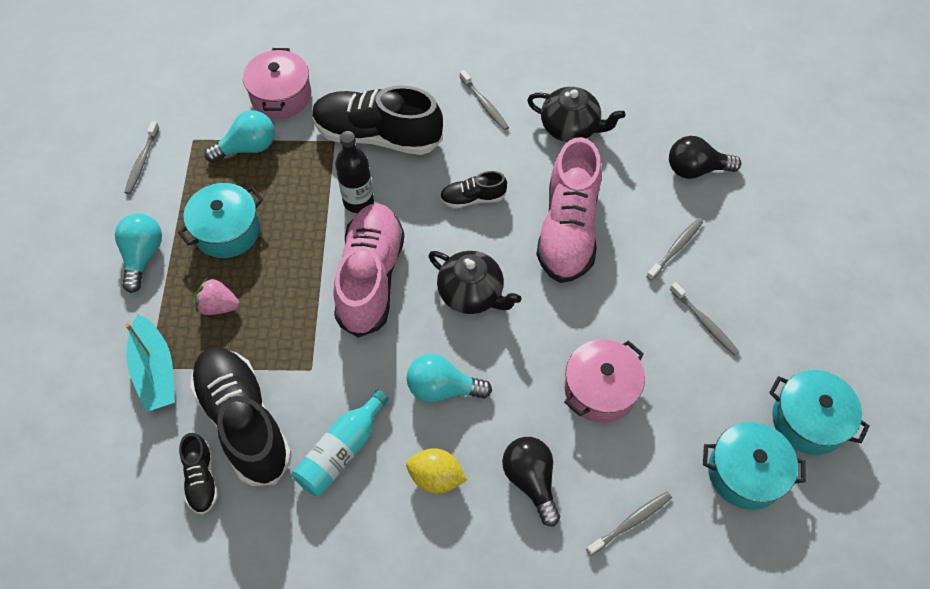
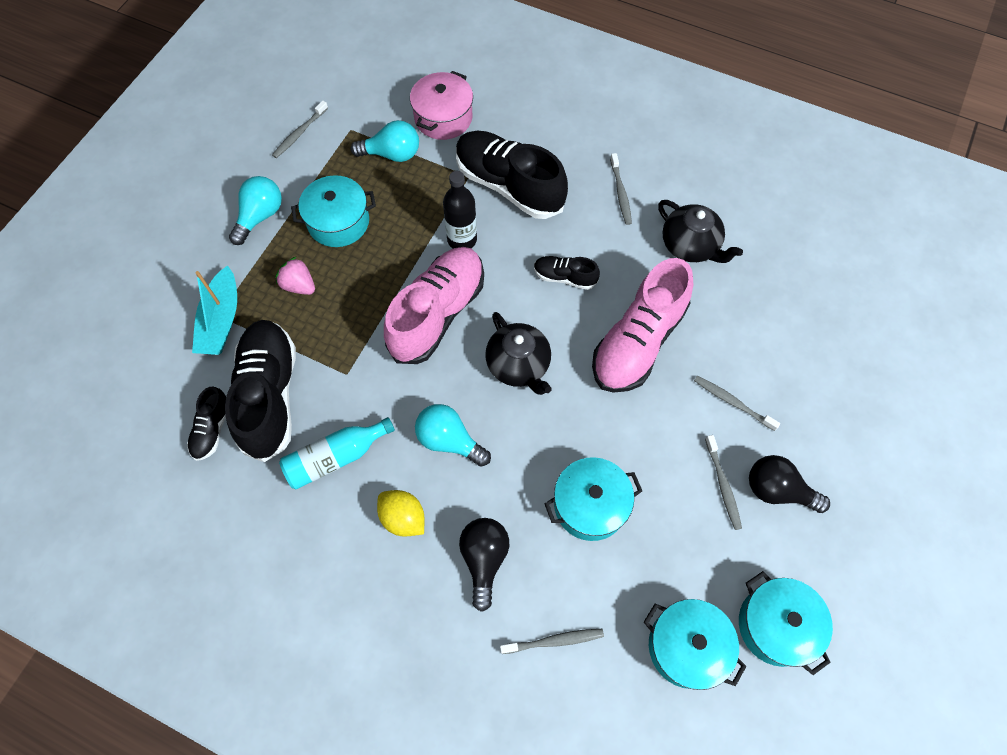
camera: 25 degrees right, 5 degrees up
pink pot [564,339,645,423] -> turquoise pot [544,457,642,541]
grey toothbrush [646,218,703,280] -> grey toothbrush turned 120 degrees counterclockwise [694,376,780,431]
black light bulb [669,136,741,179] -> black light bulb moved to [749,455,830,513]

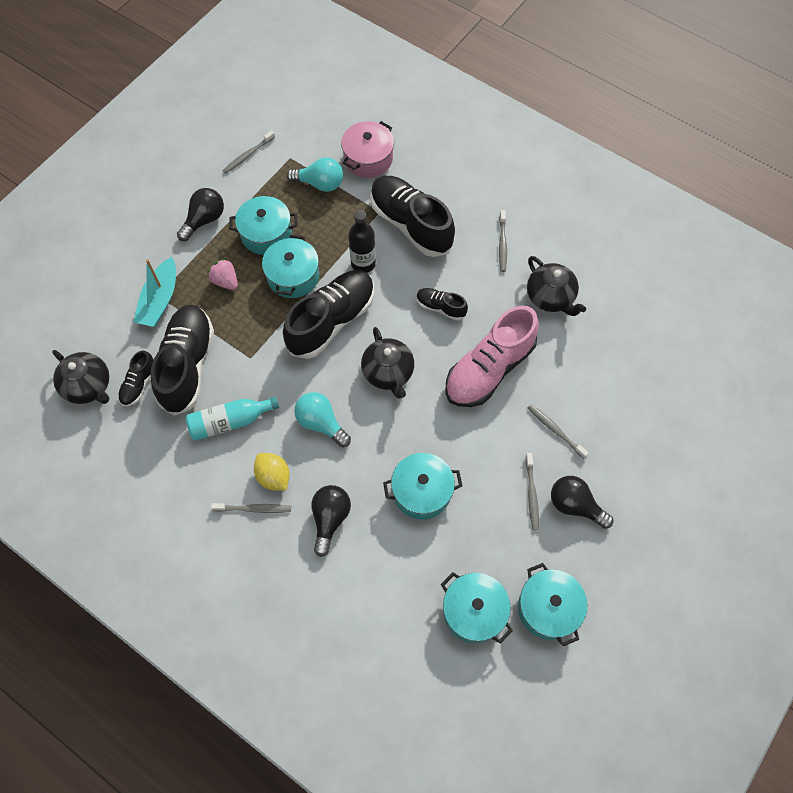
camera: 10 degrees right, 0 degrees up
turquoise light bulb [229,176,282,245] -> black light bulb [177,188,224,241]
pink shoe [384,247,484,364] -> black shoe [283,270,374,359]
grey toothbrush [500,629,604,654] -> grey toothbrush moved to [211,503,291,513]
none -> black teapot [52,350,109,404]
none -> turquoise pot [262,235,319,298]

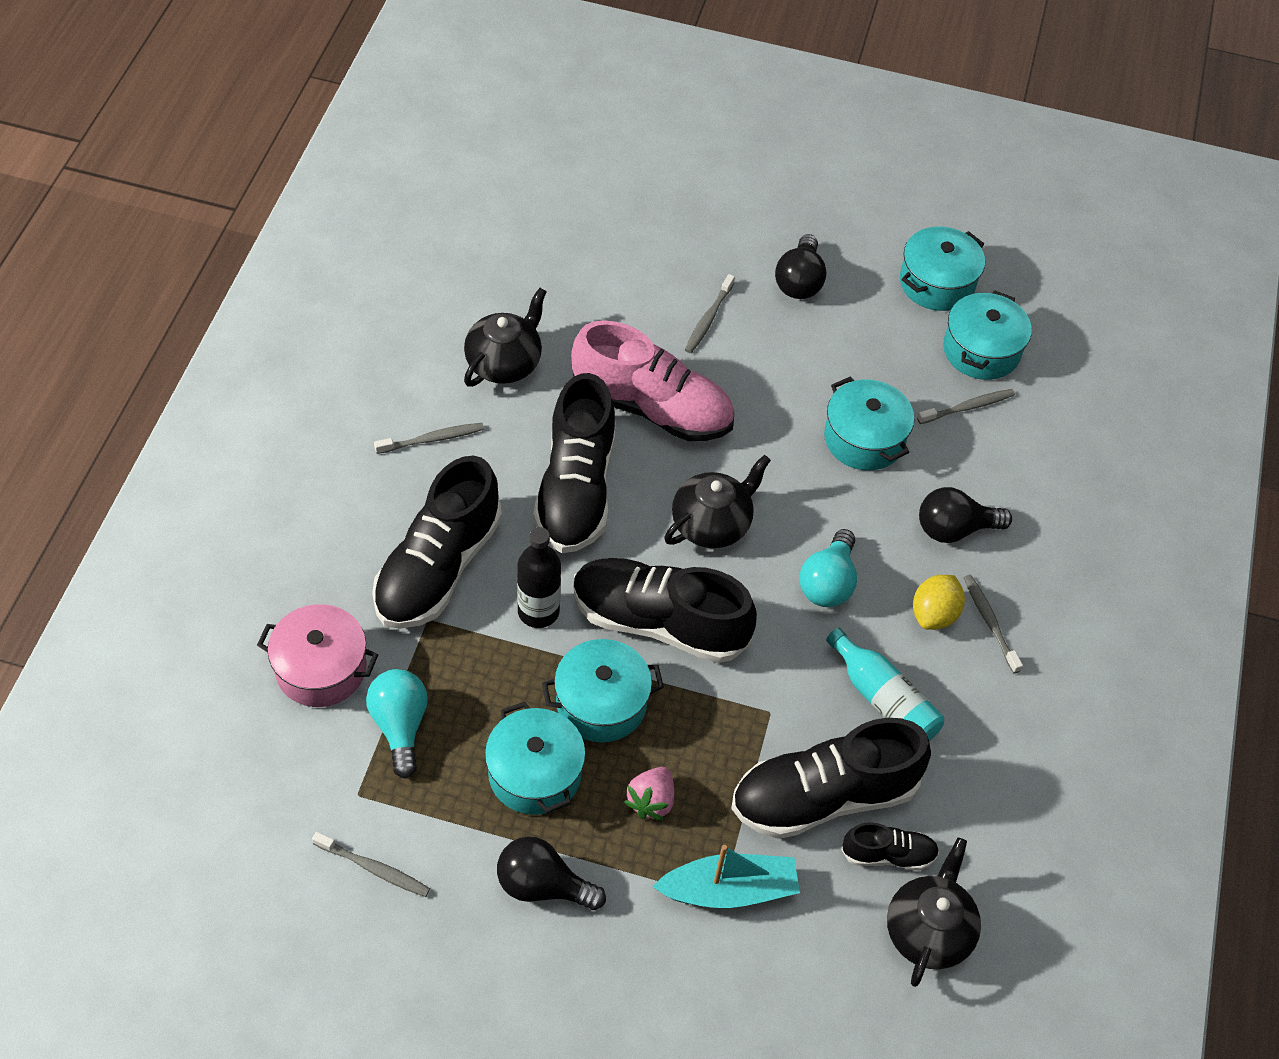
camera: 115 degrees left, 10 degrees down
black shoe [416,288,468,321] -> black shoe [533,373,616,553], size x2.08
grey toothbrush [526,453,539,530] -> grey toothbrush moved to [917,389,1015,424]

